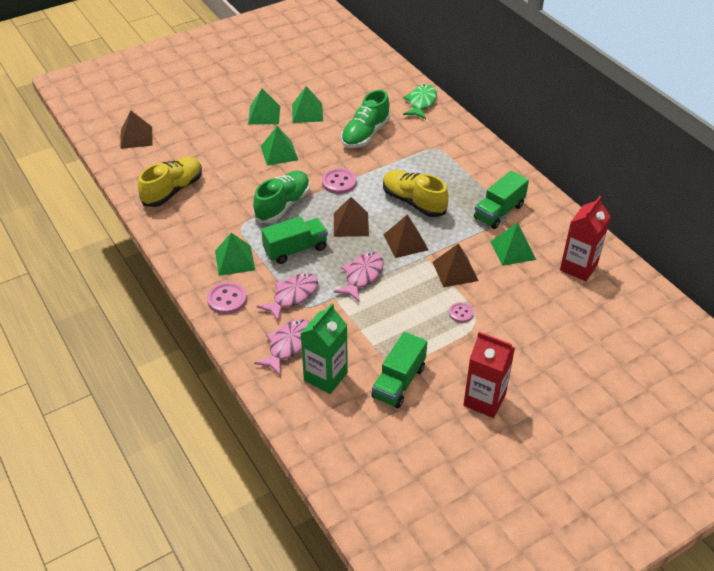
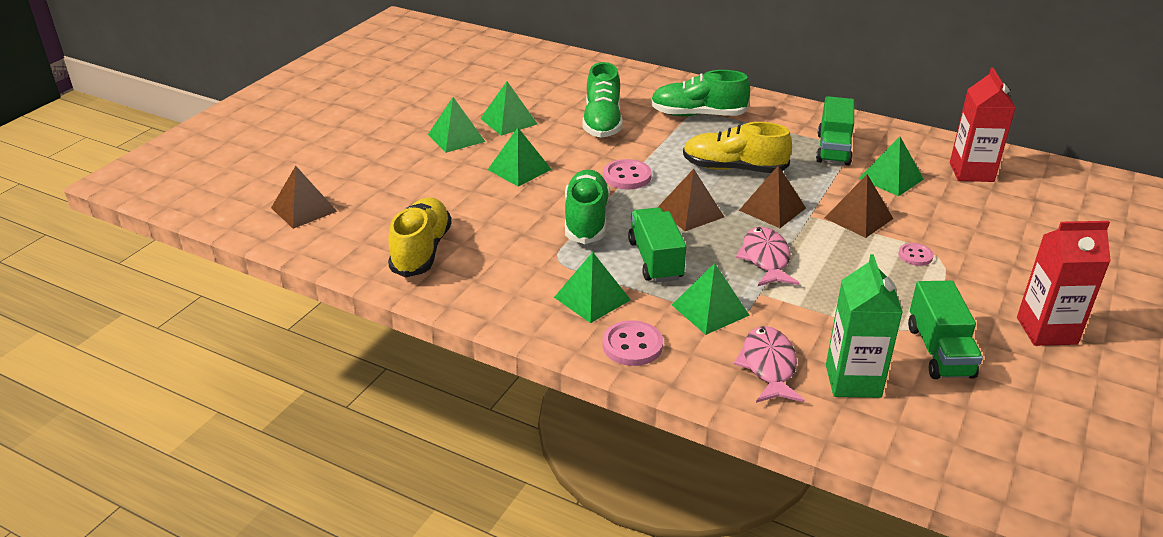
camera: 30 degrees left, 10 degrees down
pink fish [257,273,318,321] -> green pyramid [672,263,750,335]
green truck [261,216,328,264] -> green truck turned 45 degrees counterclockwise [628,207,686,282]
green fish [403,84,437,119] -> none
none -> green shoe [651,70,750,116]

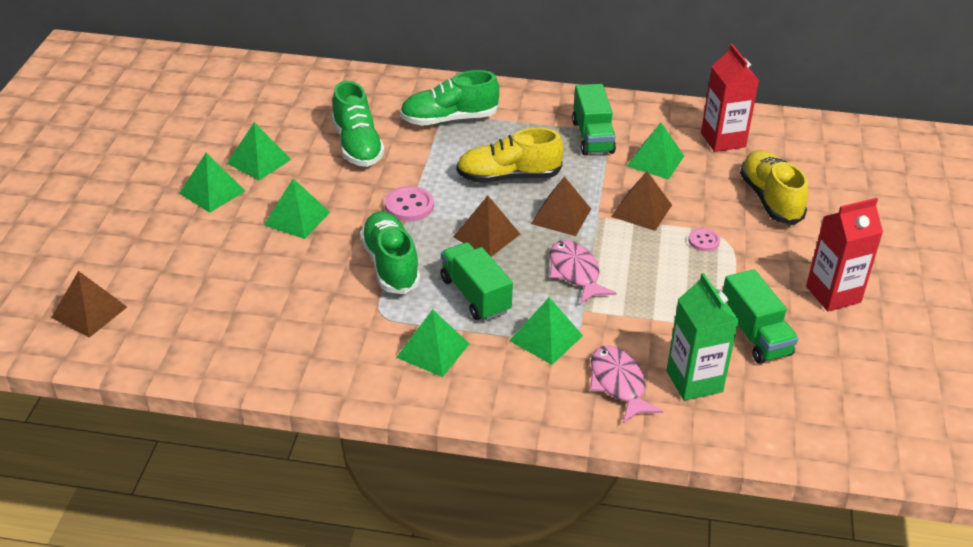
camera: 20 degrees left, 5 degrees up
yellow shoe [388,197,452,277] -> yellow shoe moved to [740,150,809,225]
pink button [602,320,663,366] -> none

